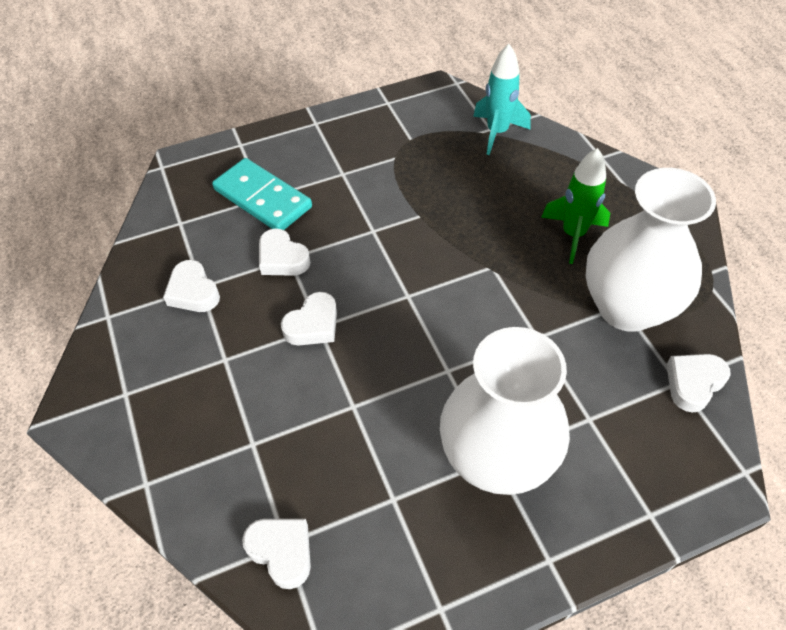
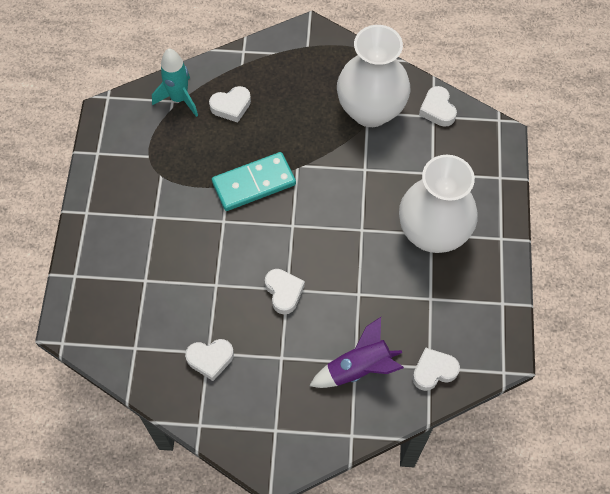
camera: 65 degrees left, 10 degrees up
turquoise domino [212,158,312,230] -> turquoise domino moved to [212,152,296,211]
white heart [259,228,311,276] -> white heart moved to [209,86,251,123]
green rocket [541,148,610,264] -> none
none -> purple rocket [310,317,404,388]

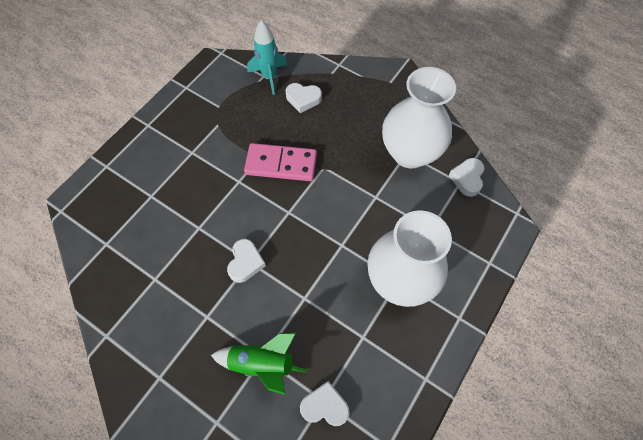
camera: 30 degrees right, 0 degrees up
white heart [185,339,234,381] -> none
turquoise domino [212,152,296,211] -> pink domino [244,143,317,181]
purple rocket [310,317,404,388] -> green rocket [211,333,308,395]

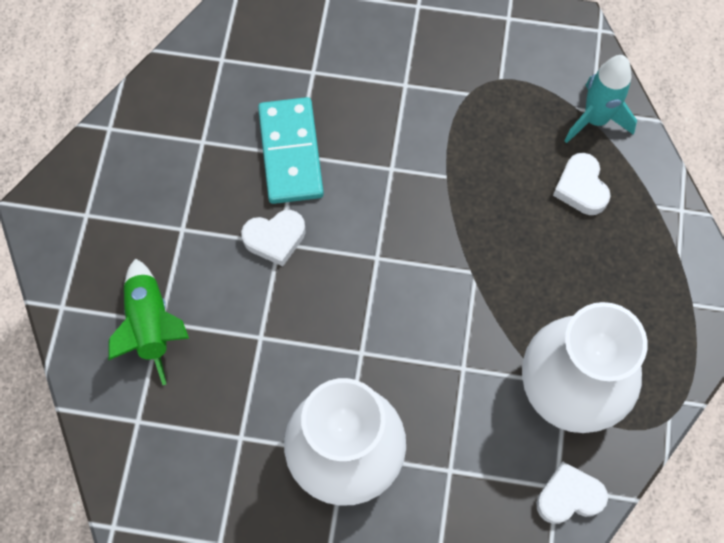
camera: 65 degrees right, 5 degrees up
pink domino [244,143,317,181] -> none
white heart [300,381,350,426] -> none
none -> turquoise domino [258,97,324,204]

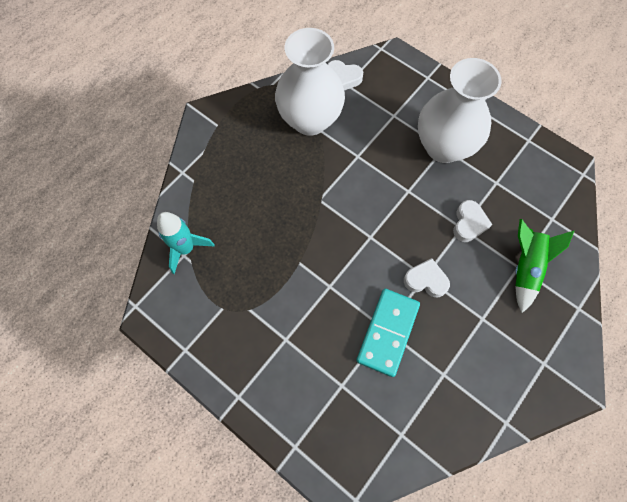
camera: 150 degrees left, 0 degrees up
white heart [553,153,610,215] -> white heart moved to [453,200,493,242]

